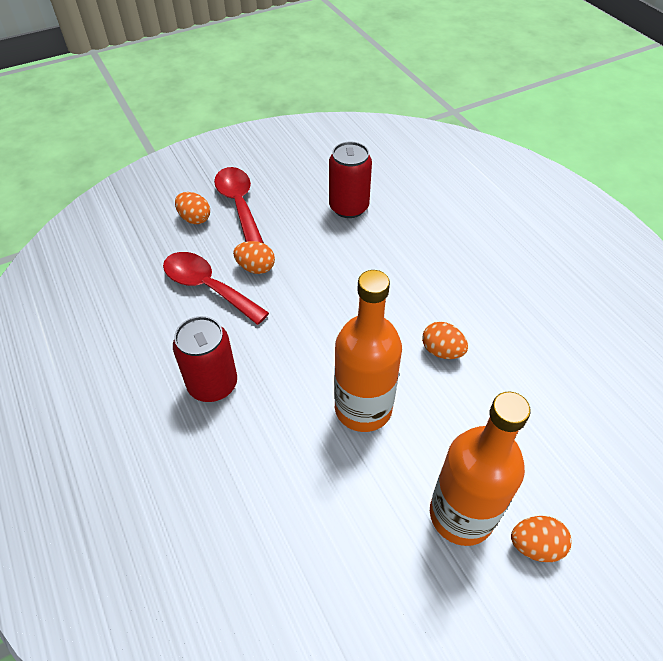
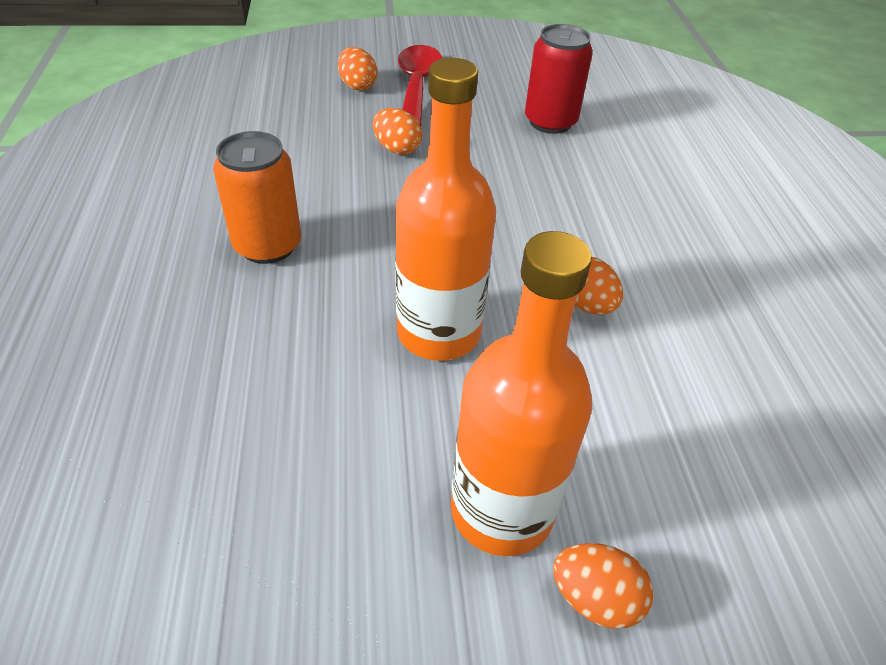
camera: 20 degrees right, 5 degrees down
red spoon [163,252,269,325] -> none
red can [173,316,237,402] -> orange can [213,131,301,264]

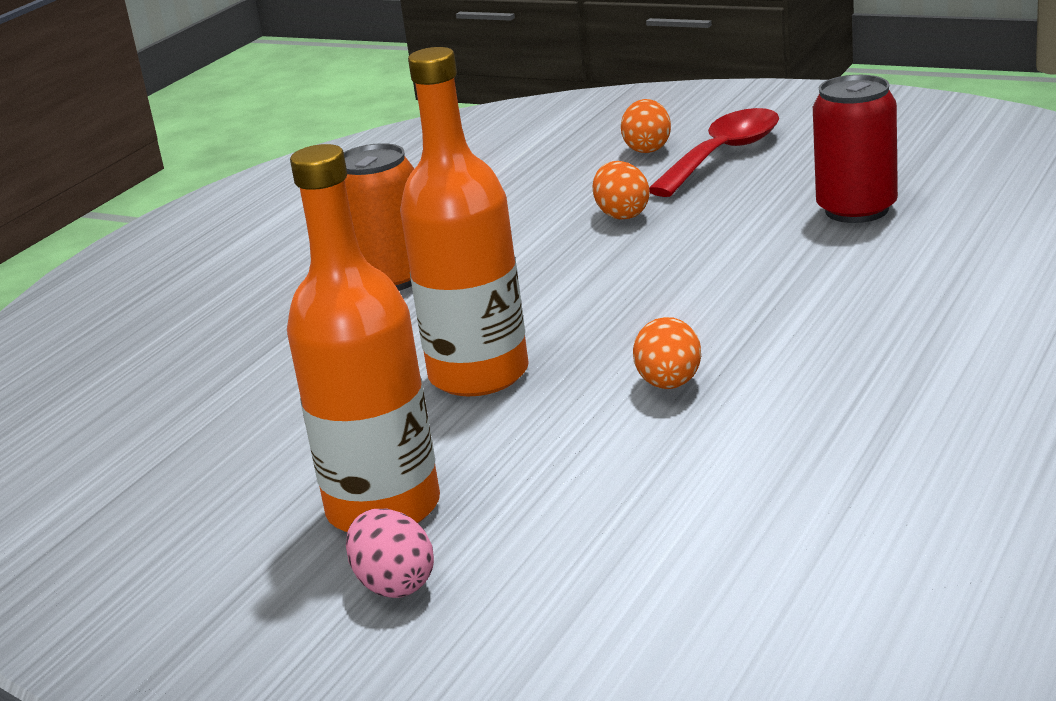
camera: 40 degrees right, 20 degrees down
orange egg [553,543,653,629] -> pink egg [346,509,434,598]

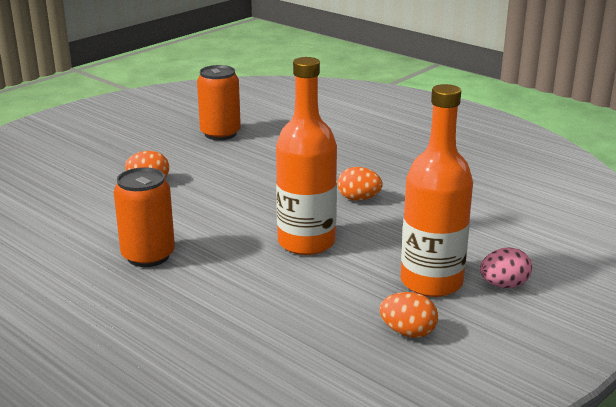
camera: 80 degrees left, 0 degrees up
orange egg [621,99,671,153] -> orange egg moved to [379,292,438,338]
red spoon [649,108,779,197] -> none
red can [813,75,898,223] -> orange can [197,65,241,140]

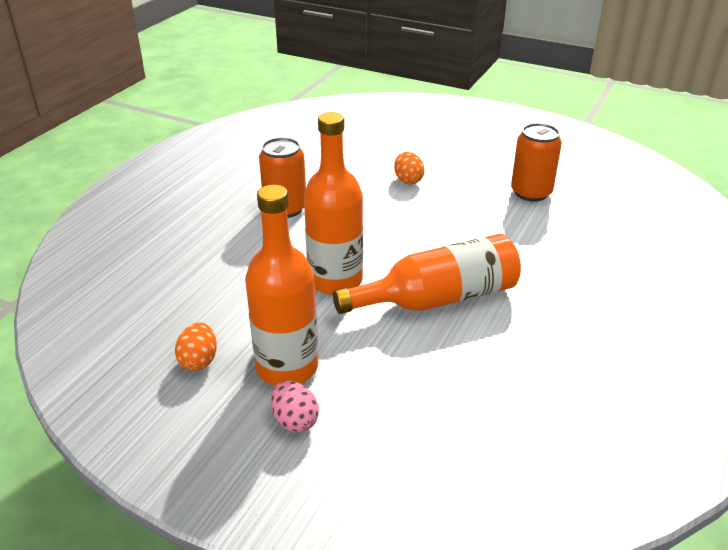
camera: 75 degrees right, 10 degrees up
orange egg [337,167,383,201] -> orange bottle [333,234,521,314]

